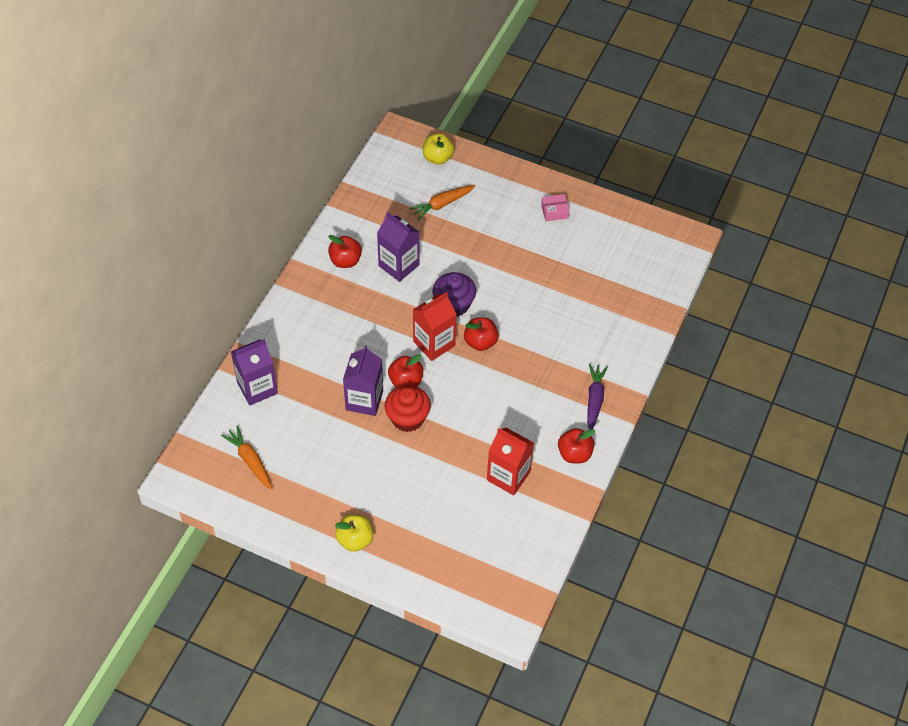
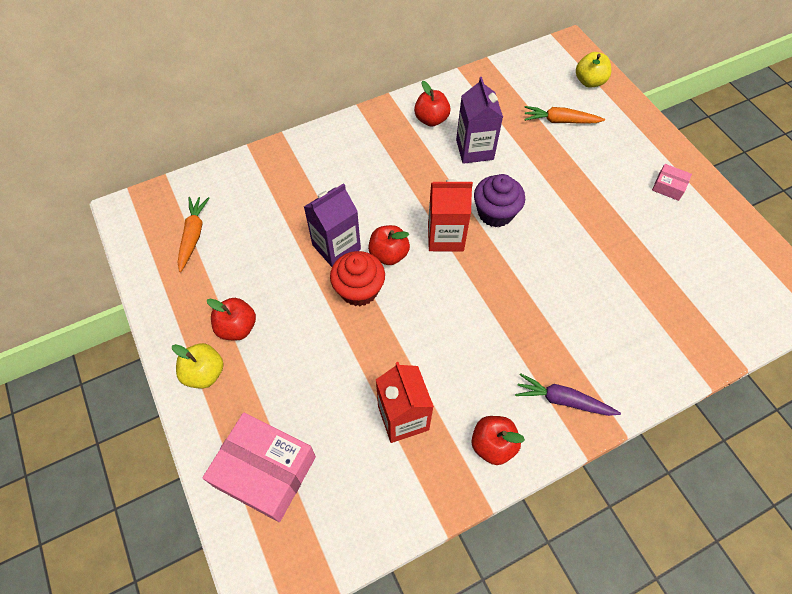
camera: 40 degrees right, 5 degrees up
purple carton [231,339,278,406] -> none
red apple [464,317,499,351] -> red apple moved to [207,298,256,341]
purple carrot [587,364,608,430] -> purple carrot turned 120 degrees counterclockwise [515,373,621,416]
none -> pink box [202,412,316,522]

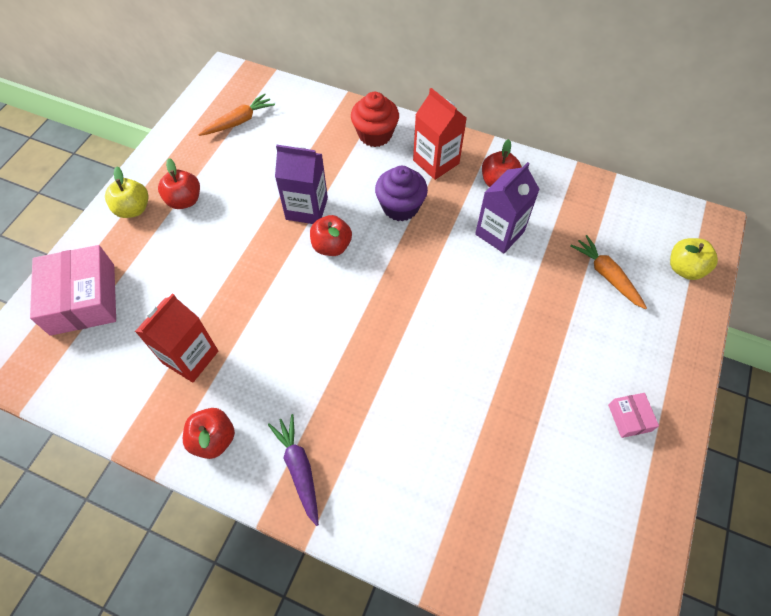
camera: 50 degrees right, 0 degrees up
red cupcake [330,251,385,306] -> red cupcake moved to [351,92,399,147]
red carton [428,180,473,251] -> red carton moved to [413,88,467,180]
purple cupcake [474,174,525,227] -> purple cupcake moved to [375,166,428,221]

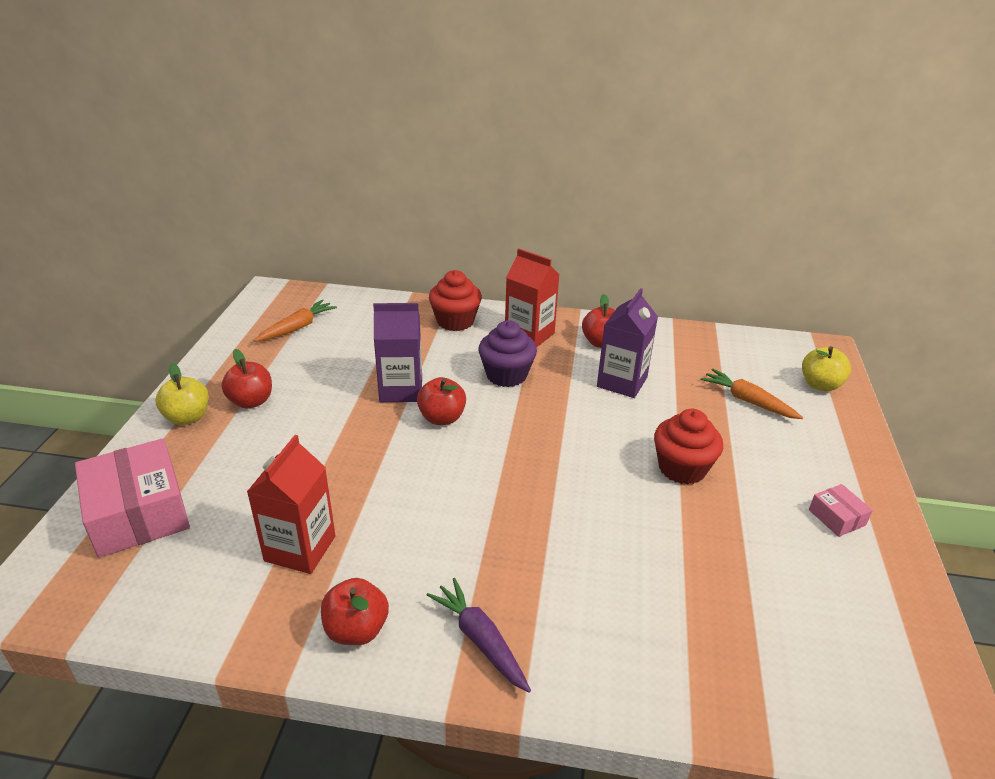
camera: 15 degrees left, 25 degrees down
none -> red cupcake [654,409,723,485]

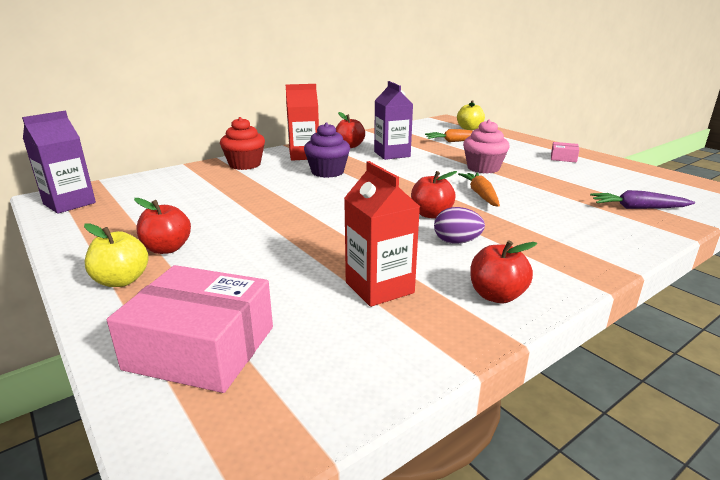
camera: 45 degrees left, 10 degrees down
orange carrot [254,299,337,342] -> orange carrot moved to [458,172,500,207]
purple carton [373,303,422,402] -> purple carton moved to [22,111,96,214]
red apple [417,377,466,425] -> red apple moved to [411,171,457,219]
purple carrot [427,578,531,693] -> purple carrot moved to [590,190,695,209]
red cupcake [654,409,723,485] -> pink cupcake [463,120,510,174]
none -> purple egg [434,207,485,244]

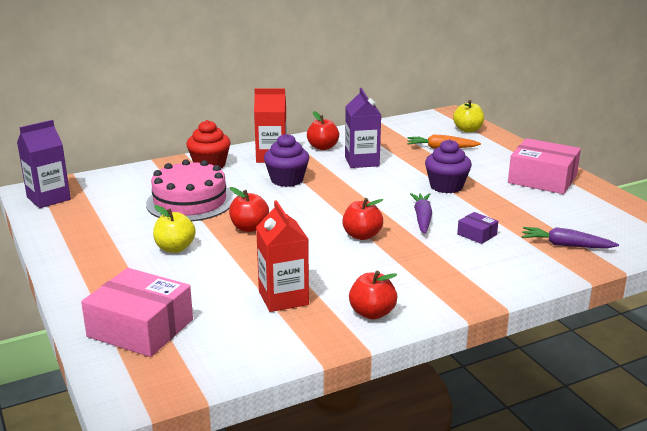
camera: 10 degrees right, 0 degrees up
yellow apple [84,223,149,287] -> yellow apple moved to [153,205,196,253]
red apple [134,198,191,254] -> red apple moved to [229,187,269,232]
purple egg [434,207,485,244] -> none
orange carrot [458,172,500,207] -> purple carrot [410,193,432,234]
pink cupcake [463,120,510,174] -> purple cupcake [425,139,472,193]
pink box [551,142,579,162] -> pink box [508,138,581,194], size x2.19
none -> pink cake [146,159,234,221]
none -> purple box [457,212,498,244]

